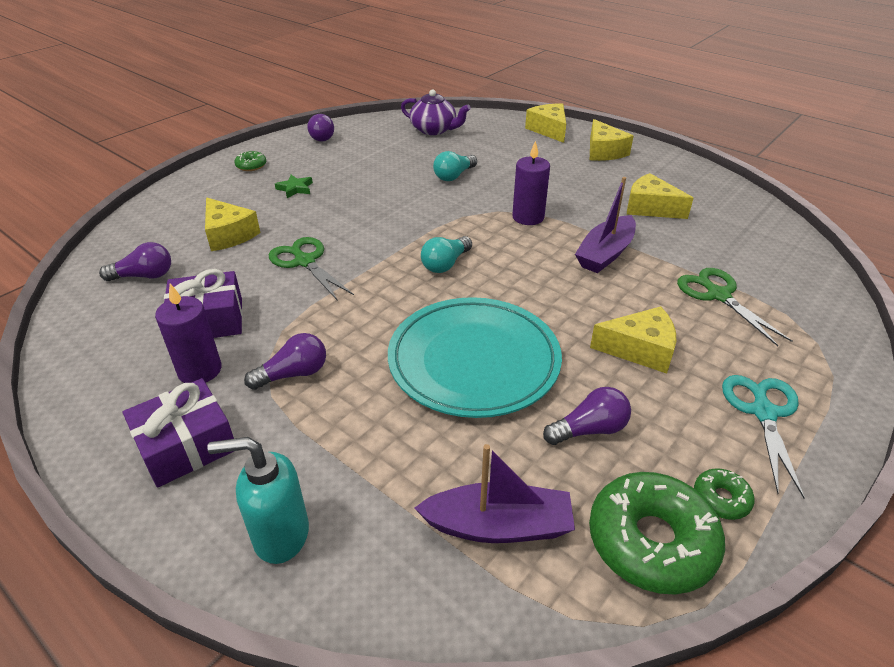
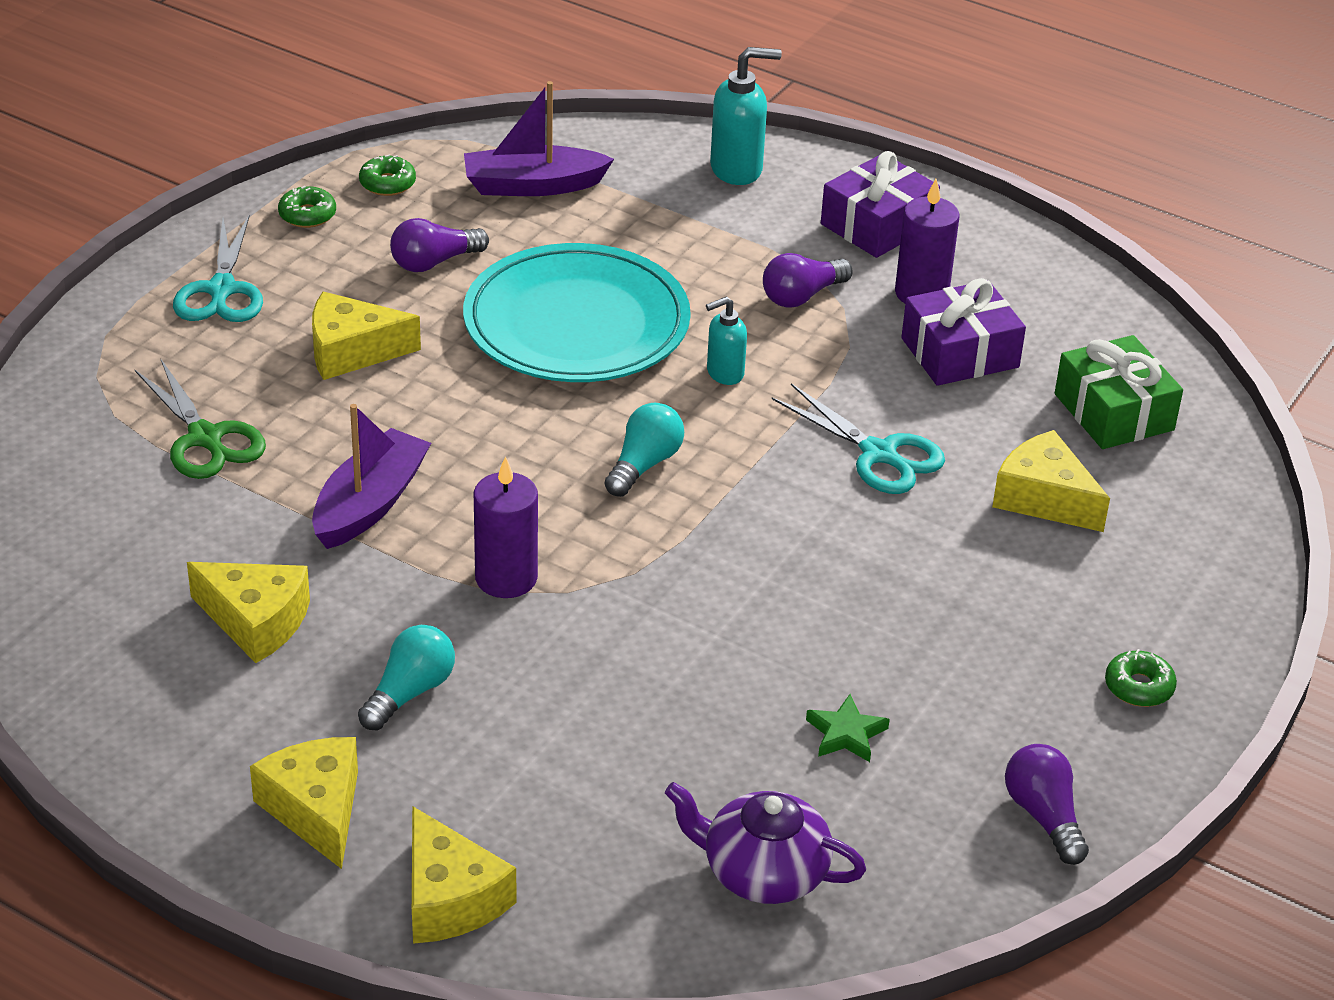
camera: 170 degrees right, 0 degrees up
purple light bulb [99,242,171,281] -> green gift [1055,335,1183,449]
green scissors [269,237,354,301] -> turquoise scissors [772,383,945,494]
green star [275,175,313,198] -> green star moved to [806,694,890,762]
turquoise light bulb [433,151,477,181] -> turquoise light bulb moved to [358,625,455,731]
green donut [589,472,725,595] -> green donut [359,155,416,196], size x0.47
none -> turquoise soap dispenser [706,296,747,385]

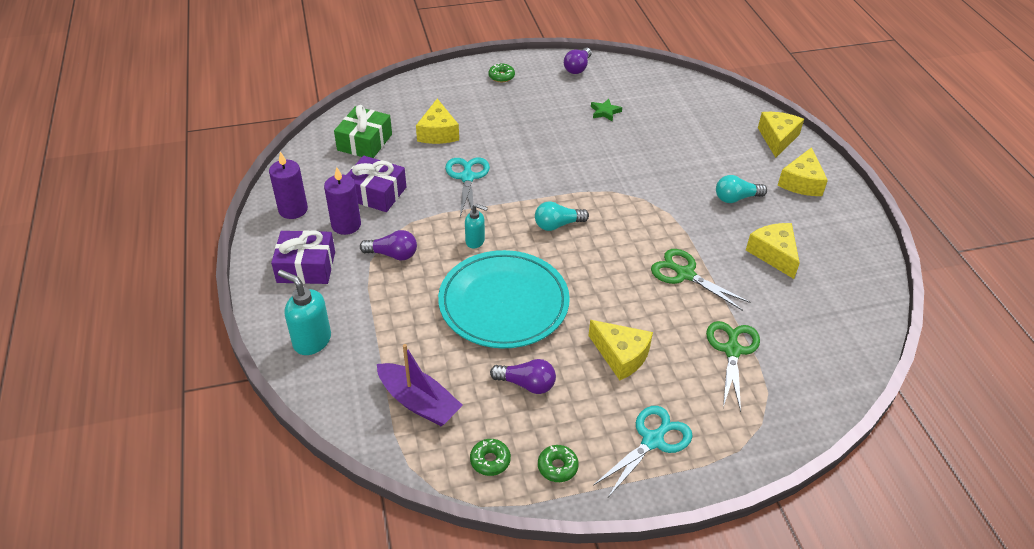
camera: 135 degrees left, 5 degrees up
purple boat [312,404,431,549] -> green scissors [651,249,751,311]
purple candle [474,456,538,598] -> purple candle moved to [269,152,308,219]
purple teapot [665,782,866,904] -> none

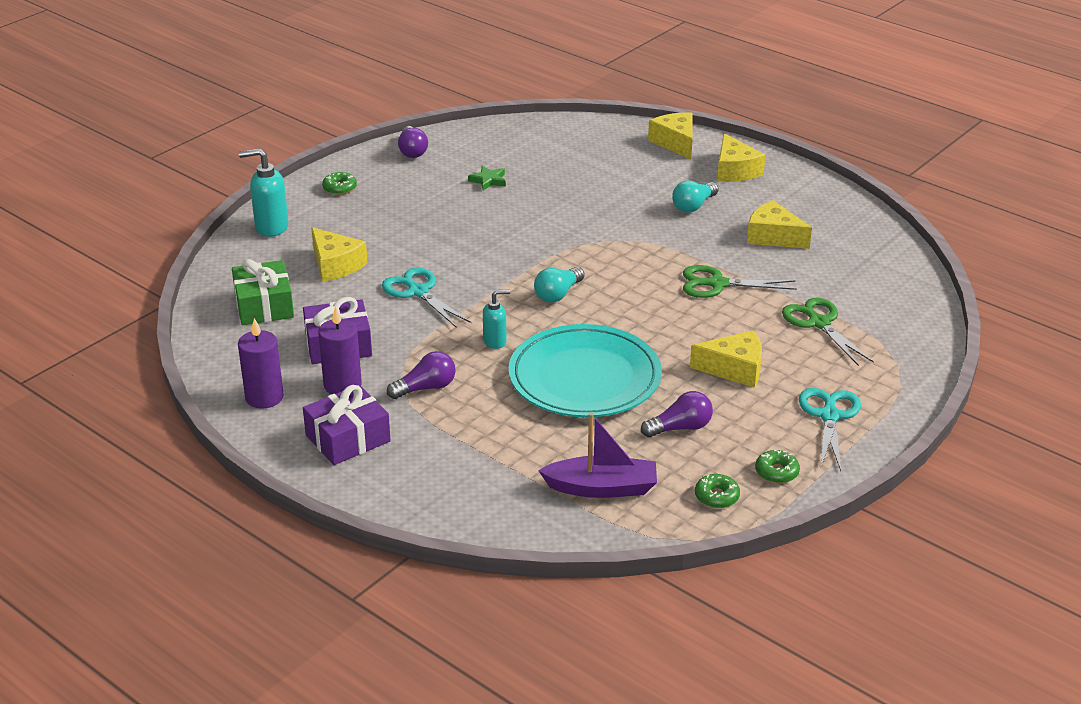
camera: 35 degrees left, 10 degrees down
turquoise soap dispenser [278,270,331,355] -> turquoise soap dispenser moved to [239,148,288,237]

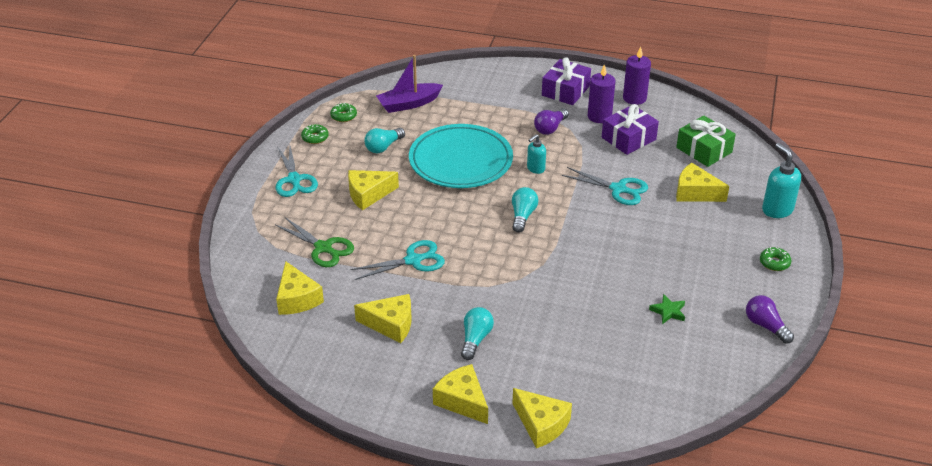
camera: 155 degrees right, 5 degrees up
turquoise soap dispenser [239,148,288,237] -> turquoise soap dispenser turned 90 degrees counterclockwise [762,143,801,218]
purple light bulb [641,391,713,438] -> turquoise light bulb [364,128,405,153]
green scissors [683,265,797,298] -> turquoise scissors [350,240,445,280]
none -> yellow cheese [276,261,324,315]

